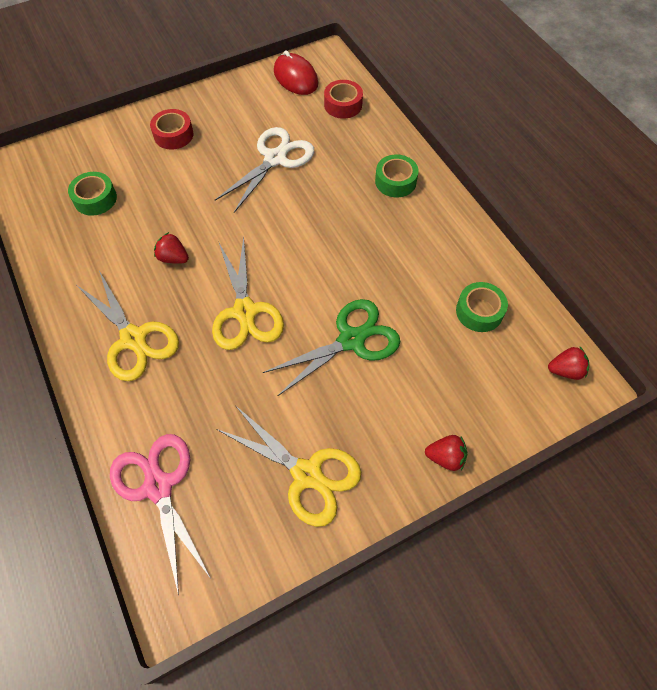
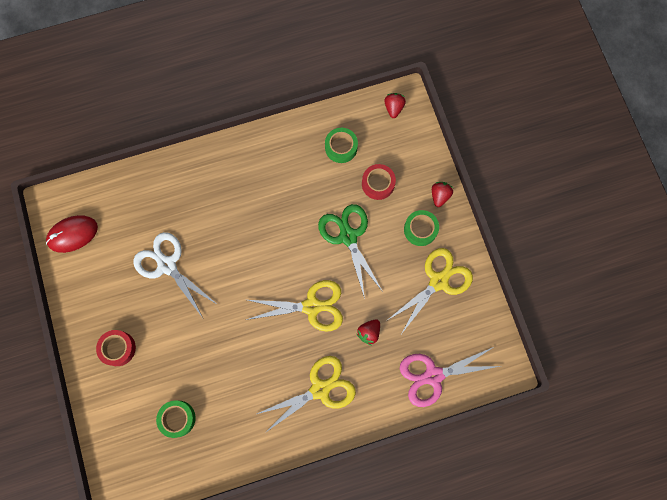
camera: 80 degrees left, 15 degrees up
red strawberry [154,232,189,264] -> red strawberry moved to [356,319,380,345]
red tape [324,80,363,119] -> red tape moved to [362,164,396,200]
green tape [375,155,419,197] -> green tape moved to [404,210,439,246]

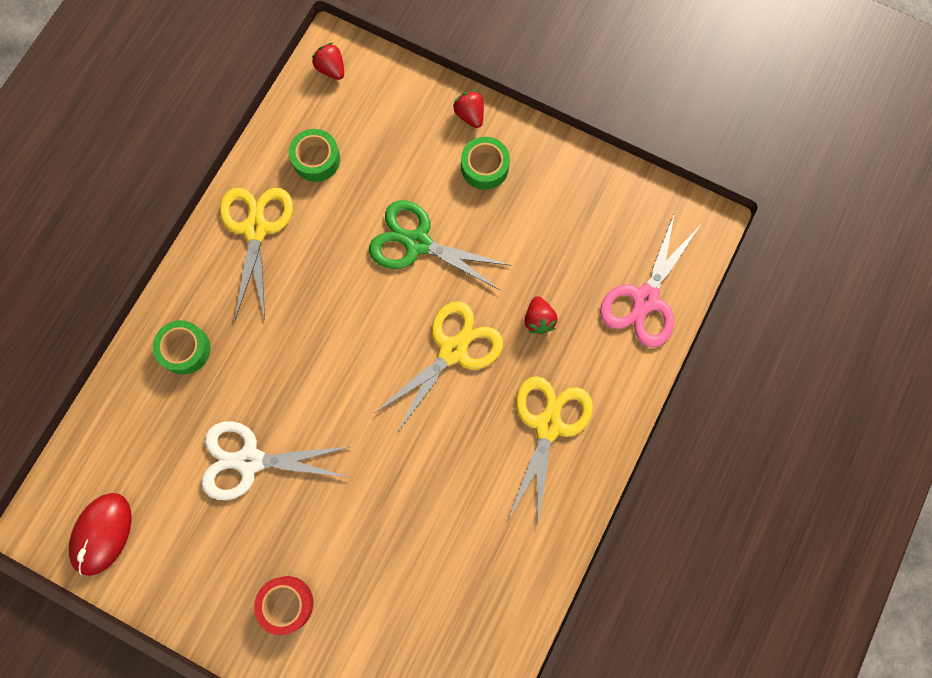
camera: 45 degrees left, 0 degrees up
green tape [156,400,196,438] -> green tape moved to [153,320,211,374]
red tape [362,164,396,200] -> none
yellow scissors [388,248,473,334] -> yellow scissors moved to [220,188,293,320]

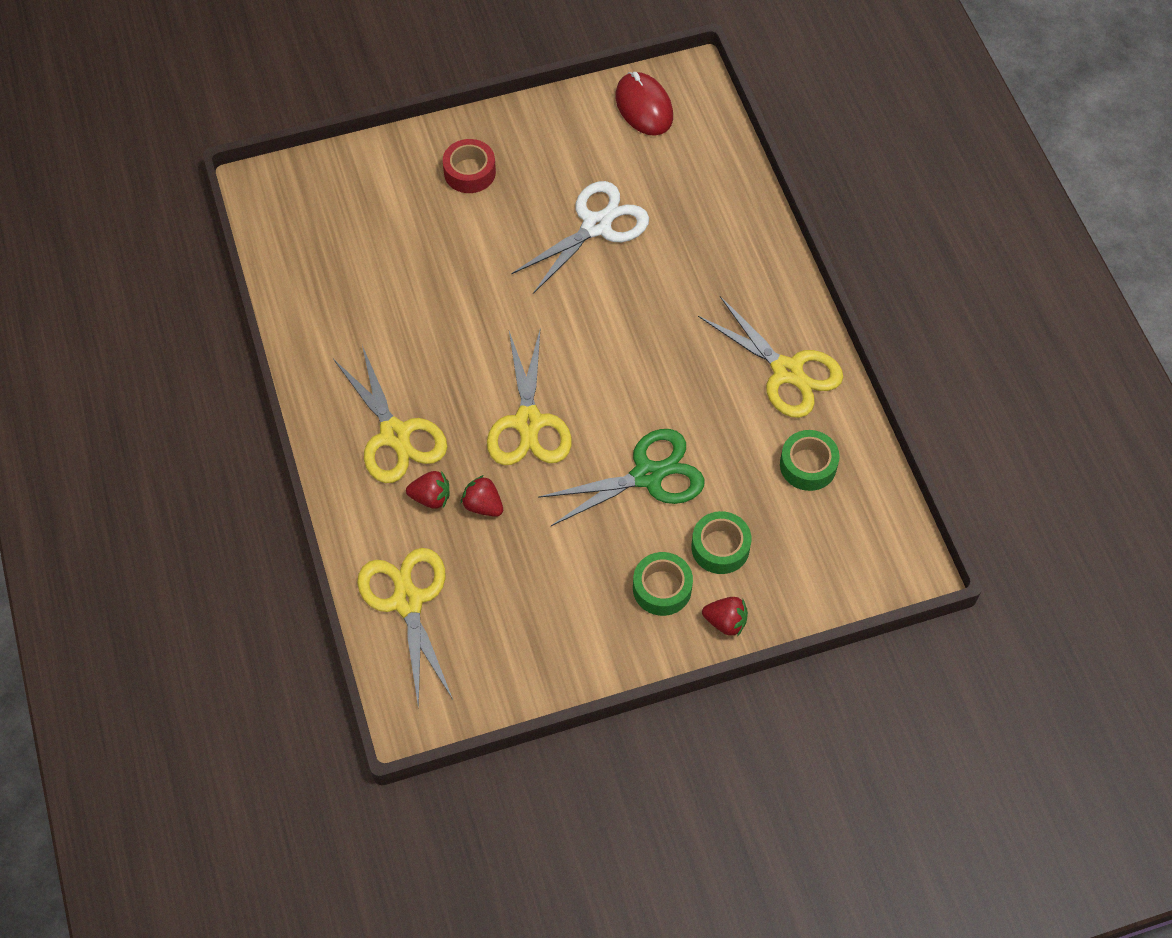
camera: 135 degrees right, 15 degrees down
green tape [153,320,211,374] -> green tape moved to [691,511,751,574]
red strawberry [312,43,344,80] -> red strawberry moved to [406,471,450,509]
pink scissors [600,212,700,347] -> yellow scissors [357,548,453,709]

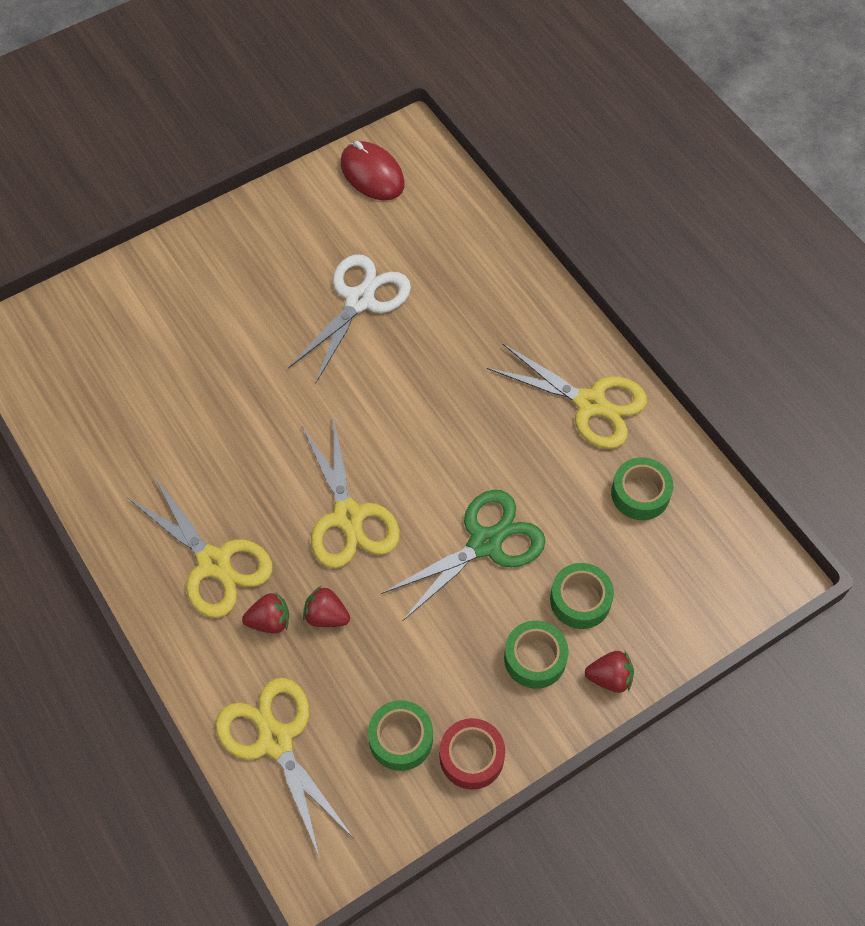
camera: 15 degrees left, 0 degrees up
red tape [443,139,496,193] -> red tape moved to [440,718,505,790]
none -> green tape [368,700,433,771]

